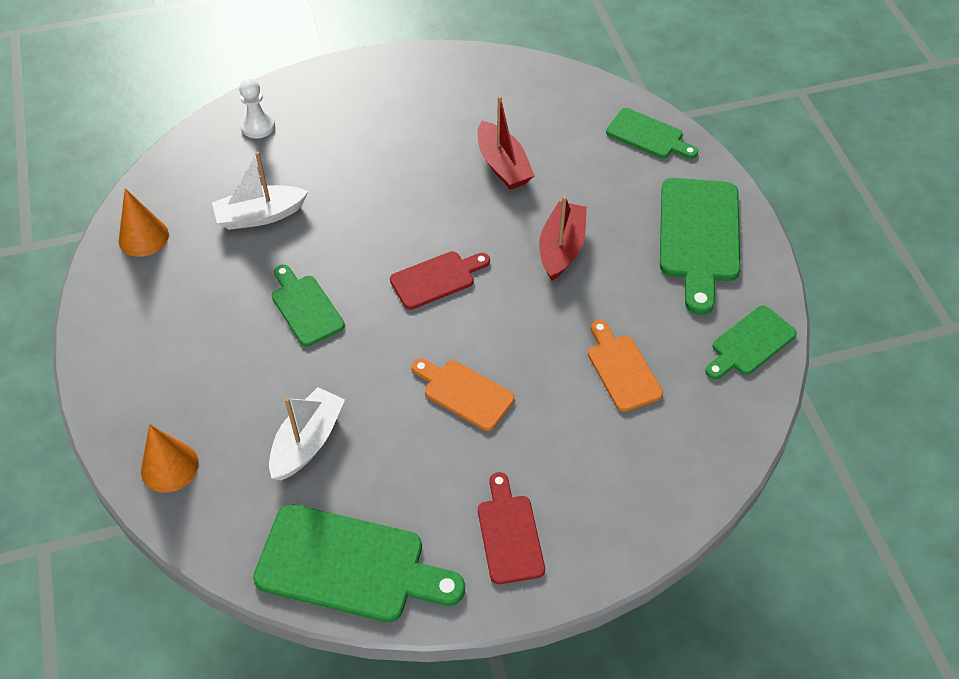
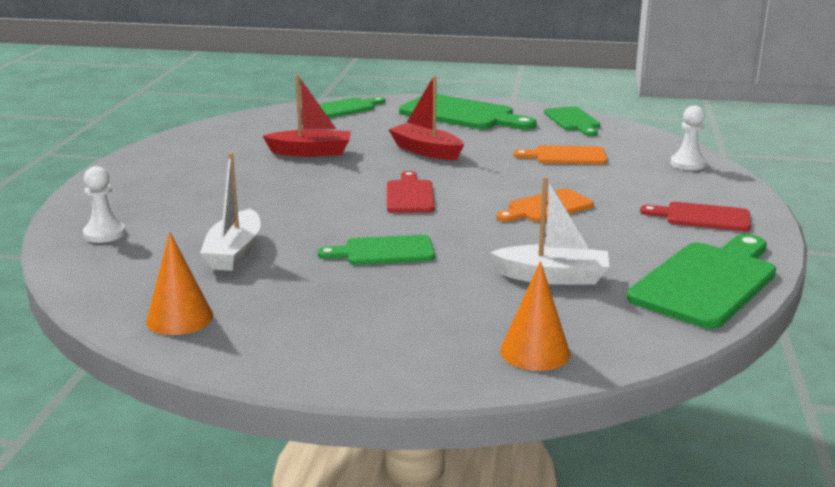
camera: 65 degrees left, 30 degrees down
white boat [269,387,345,480] -> white boat turned 135 degrees clockwise [490,177,609,285]
none -> white pawn [670,105,706,170]

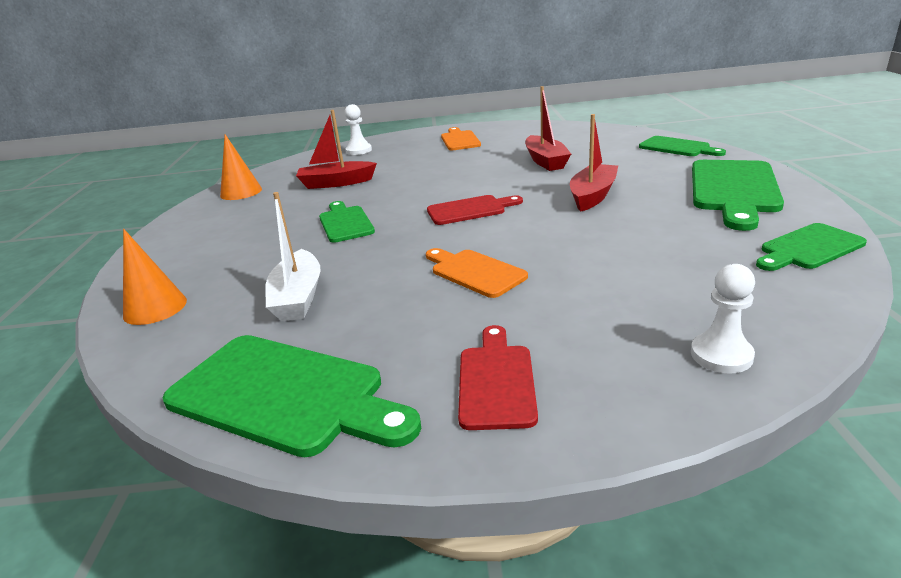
camera: 80 degrees right, 5 degrees up
white boat [200,152,261,271] -> red boat [296,110,377,189]
orange cutting board [513,145,608,164] -> orange cutting board moved to [441,127,481,150]

